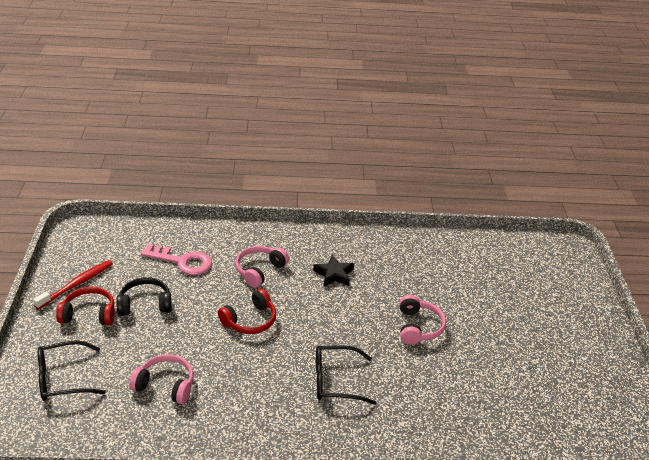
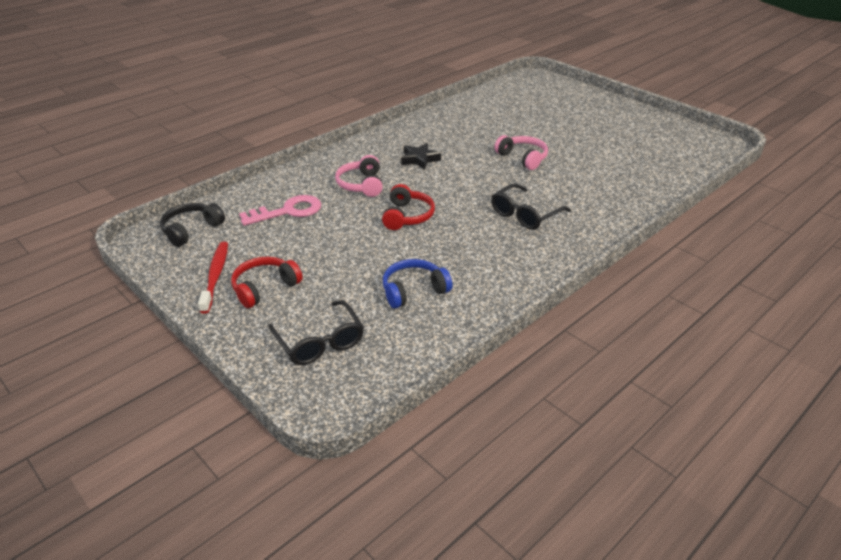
camera: 40 degrees left, 0 degrees up
black glasses [38,340,106,401] -> black glasses turned 60 degrees counterclockwise [268,300,364,365]
black headphones [116,277,172,316] -> black headphones moved to [160,203,225,247]
pink headphones [129,354,194,404] -> blue headphones [383,259,453,308]

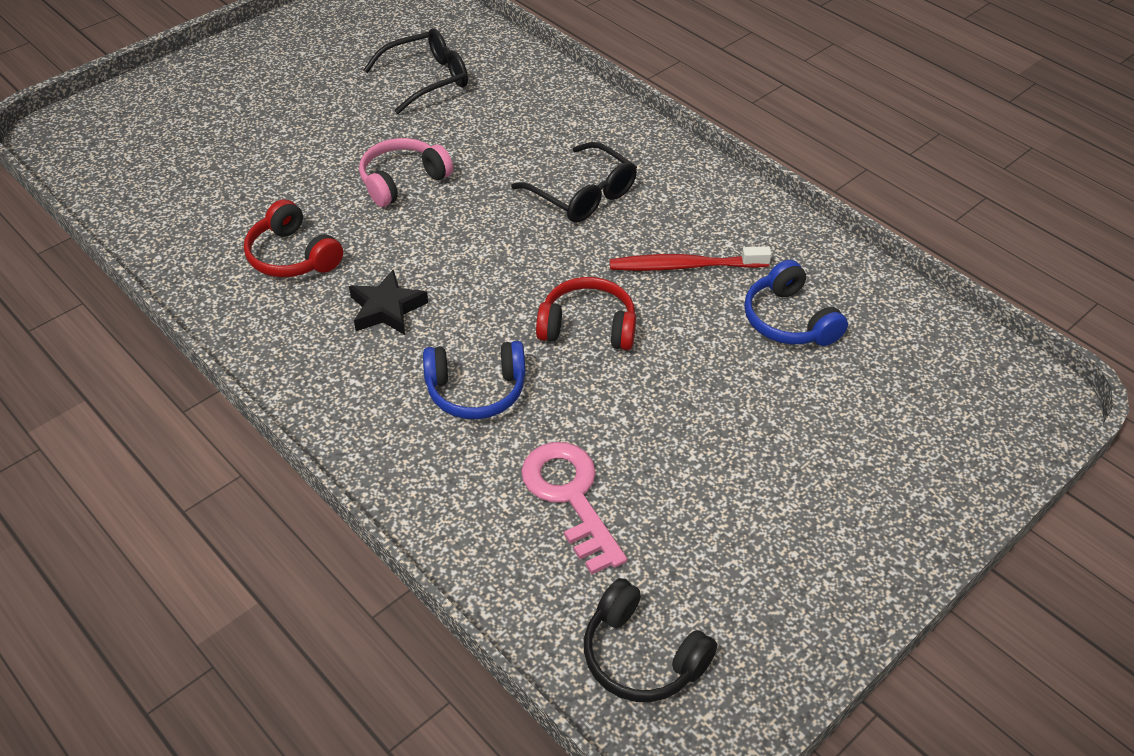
camera: 90 degrees left, 10 degrees up
red toothbrush [198,242,228,314] -> red toothbrush moved to [610,246,772,271]
red headphones [231,257,303,308] -> red headphones moved to [244,199,343,277]
black glasses [268,300,364,365] -> black glasses moved to [363,28,468,114]
pink headphones [335,155,383,197] -> blue headphones [423,341,525,419]

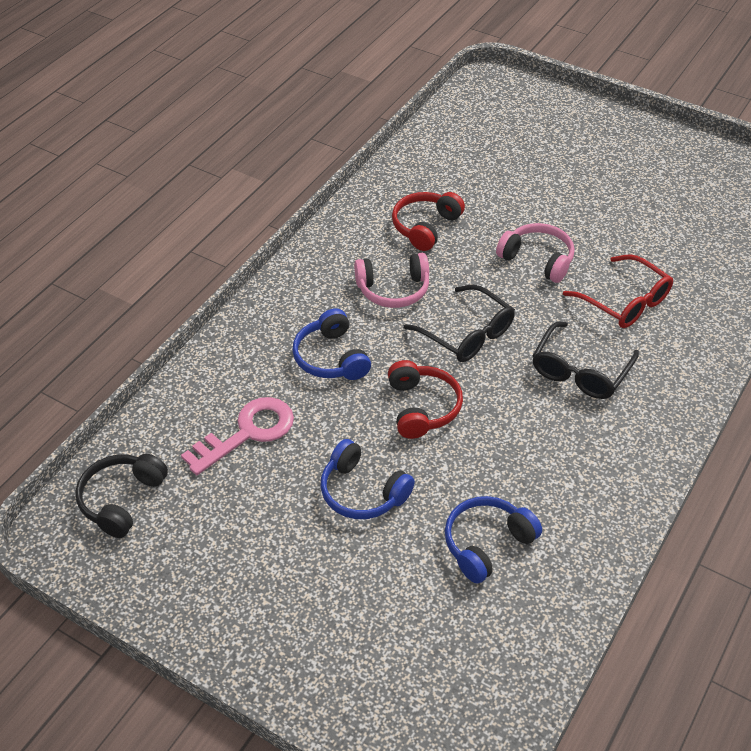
camera: 75 degrees right, 0 degrees up
black star [349,270,428,335] -> pink headphones [354,253,429,308]
black glasses [363,28,468,114] -> black glasses moved to [404,284,515,362]
red toothbrush [610,246,772,271] -> none
none -> blue headphones [321,439,415,519]
none -> red glasses [563,254,673,328]

